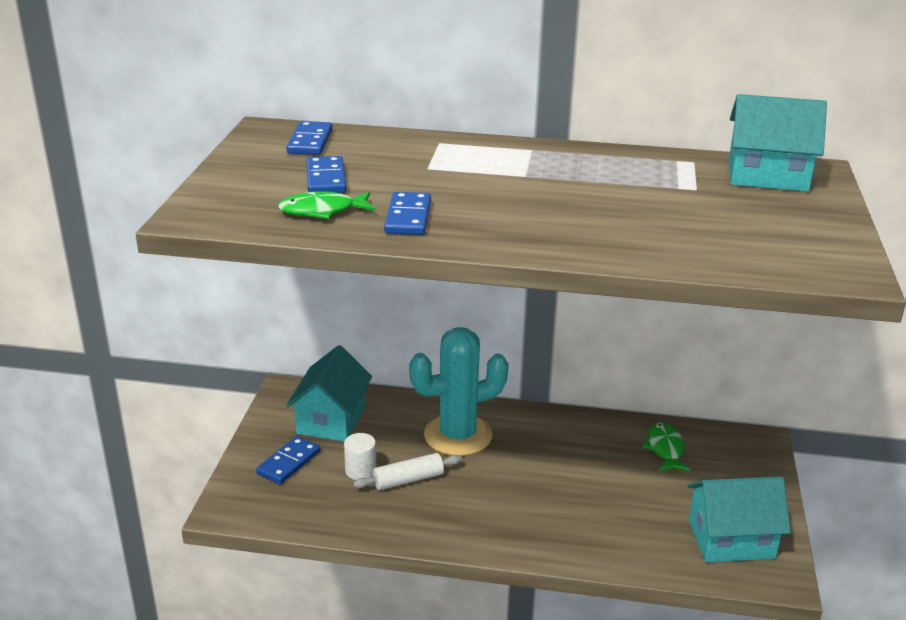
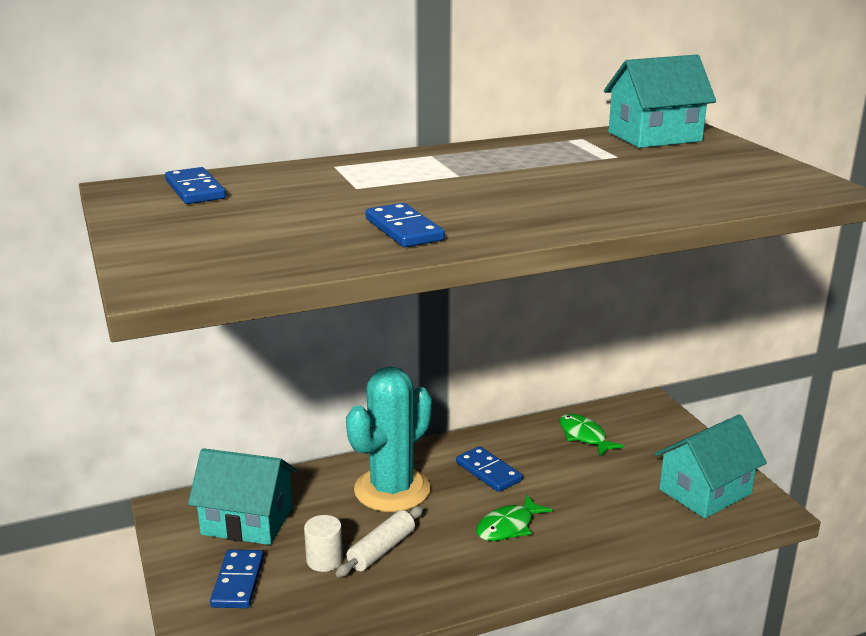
camera: 30 degrees left, 5 degrees down
green fish [278,191,375,219] -> green fish moved to [476,495,553,541]
turquoise house [286,345,372,441] -> turquoise house turned 60 degrees counterclockwise [188,448,297,545]
blue domino [307,156,346,193] -> blue domino moved to [456,446,523,492]

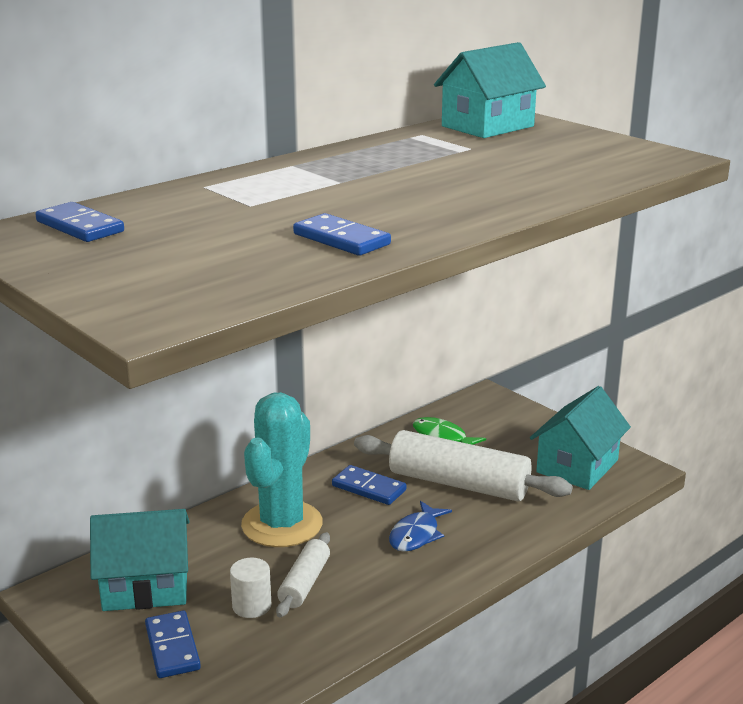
camera: 20 degrees left, 0 degrees up
green fish [476,495,553,541] -> blue fish [389,501,452,552]
none -> white rolling pin [354,430,573,501]

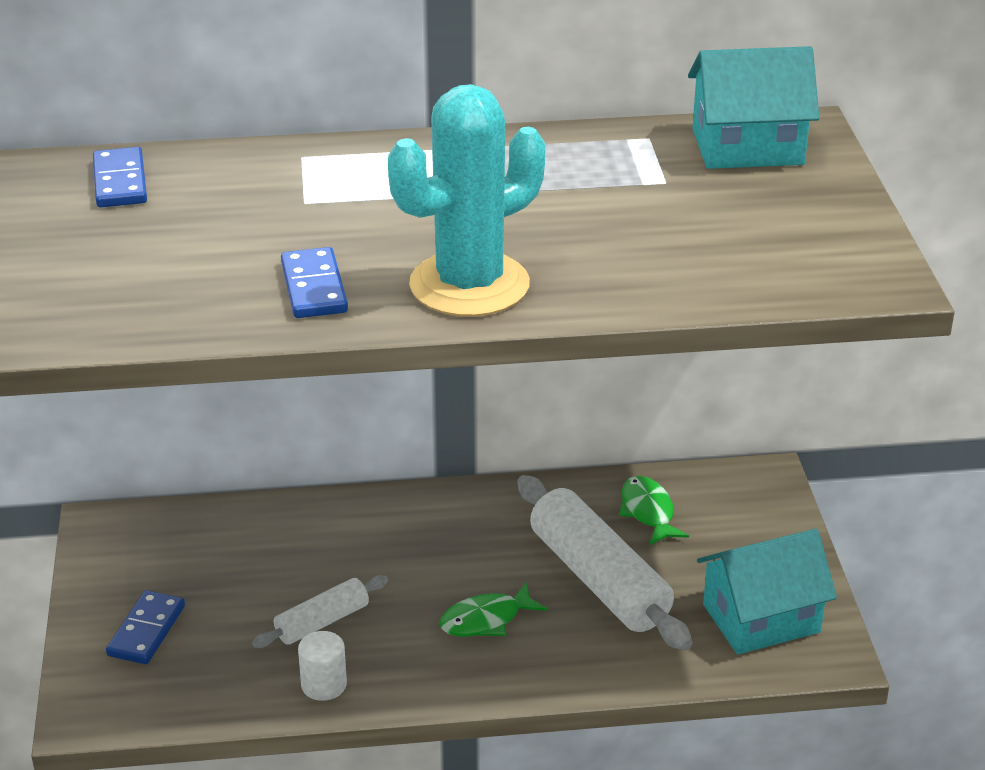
camera: 35 degrees right, 10 degrees up
turquoise house [90,509,189,611] -> none
white cylinder [230,558,271,618] -> white cylinder moved to [298,631,347,701]
turquoise cactus [241,392,323,547] -> turquoise cactus moved to [388,84,545,317]
blue domino [332,465,407,505] -> none
blue fish [389,501,452,552] -> green fish [439,582,548,637]

